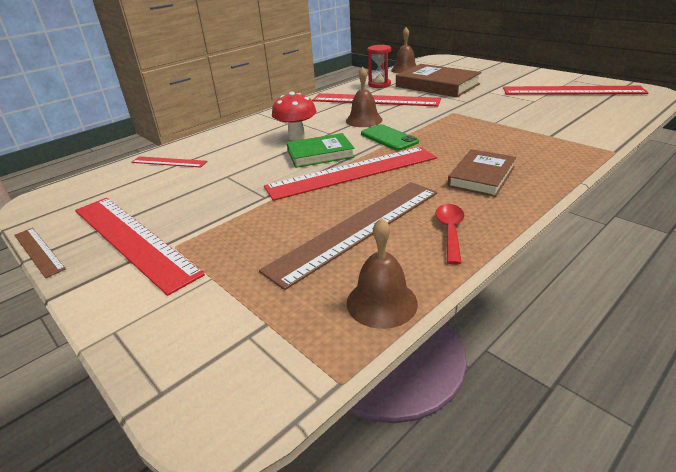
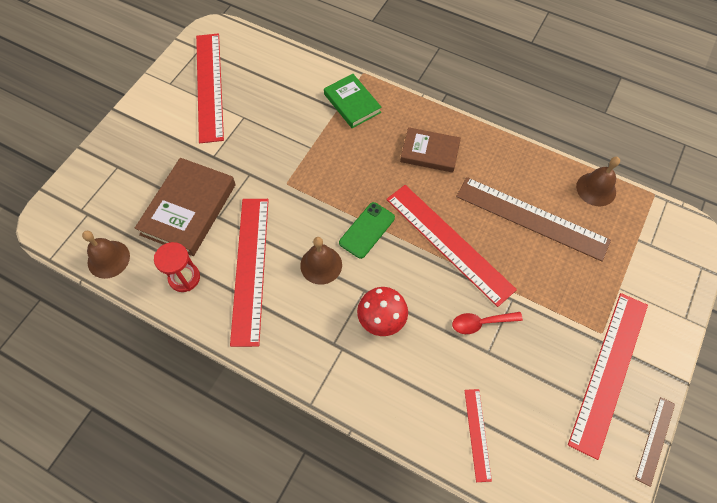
camera: 110 degrees left, 30 degrees up
green book [287,133,355,168] -> green book moved to [324,74,382,128]
red spoon [435,204,464,265] -> red spoon moved to [452,312,523,334]

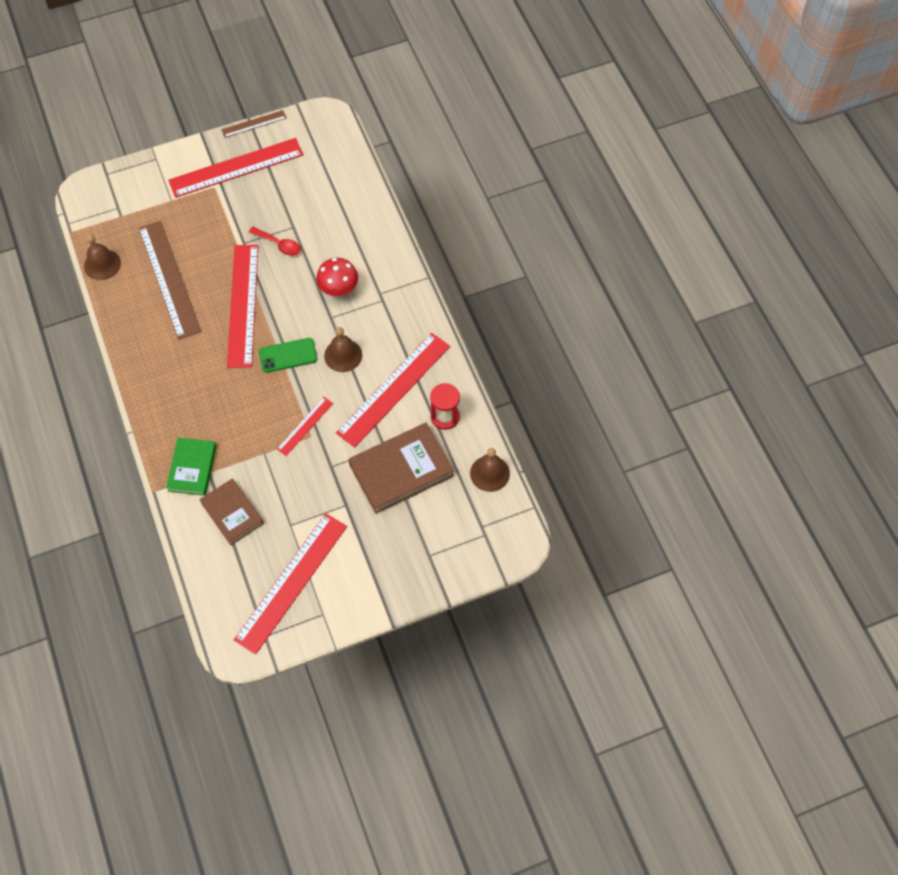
camera: 140 degrees left, 0 degrees up
brown book [400,127,461,173] -> brown book moved to [199,479,264,545]
red ruler [464,389,492,482] -> red ruler moved to [277,397,333,456]

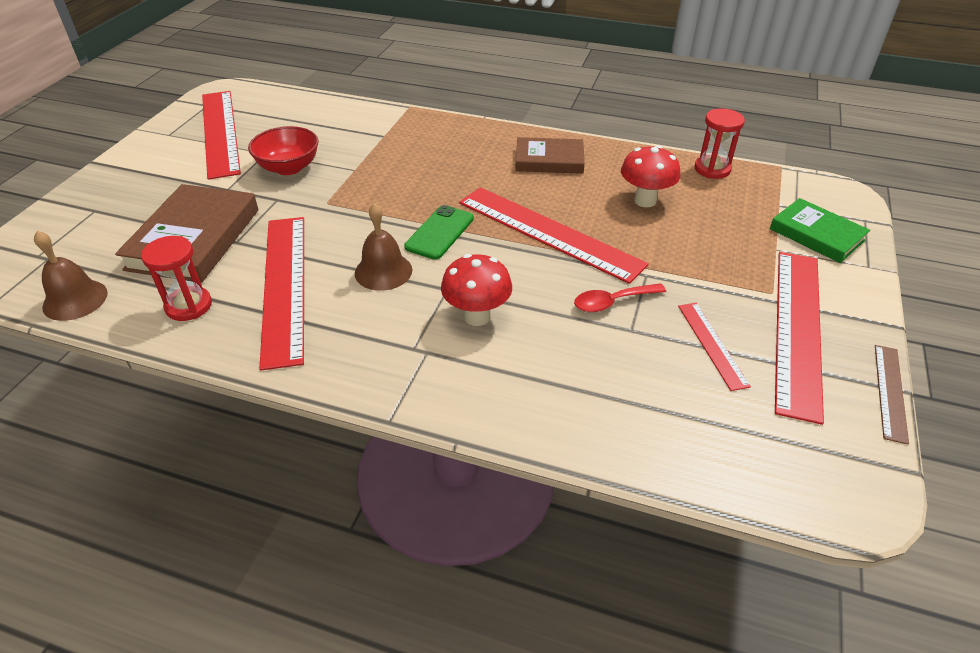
camera: 130 degrees right, 20 degrees down
brown bell [84,234,121,280] -> red hourglass [694,109,745,179]
brown ruler [138,221,202,340] -> red mushroom [621,145,680,207]
green book [166,438,217,496] -> green book moved to [770,198,870,263]
brown book [199,479,264,545] -> brown book moved to [515,137,585,174]
red ruler [277,397,333,456] -> red ruler moved to [678,303,751,391]
none -> red bowl [248,126,319,175]

